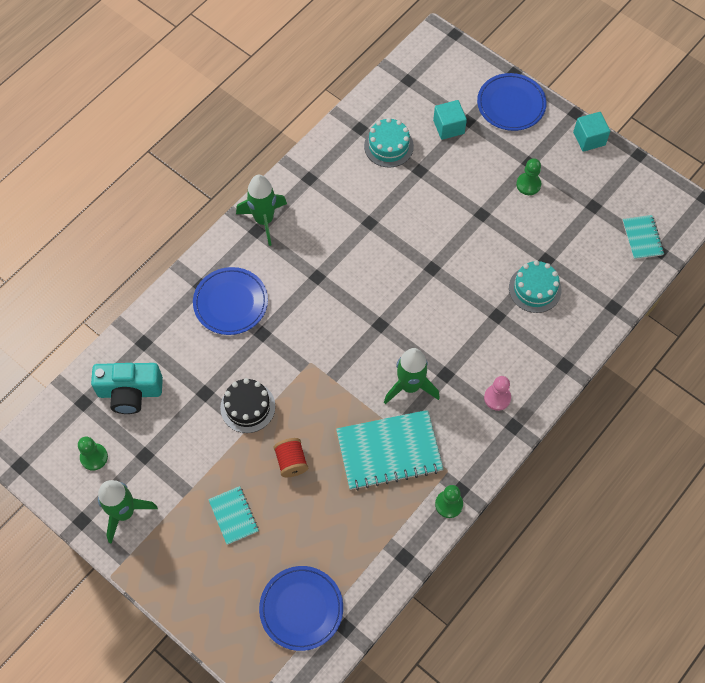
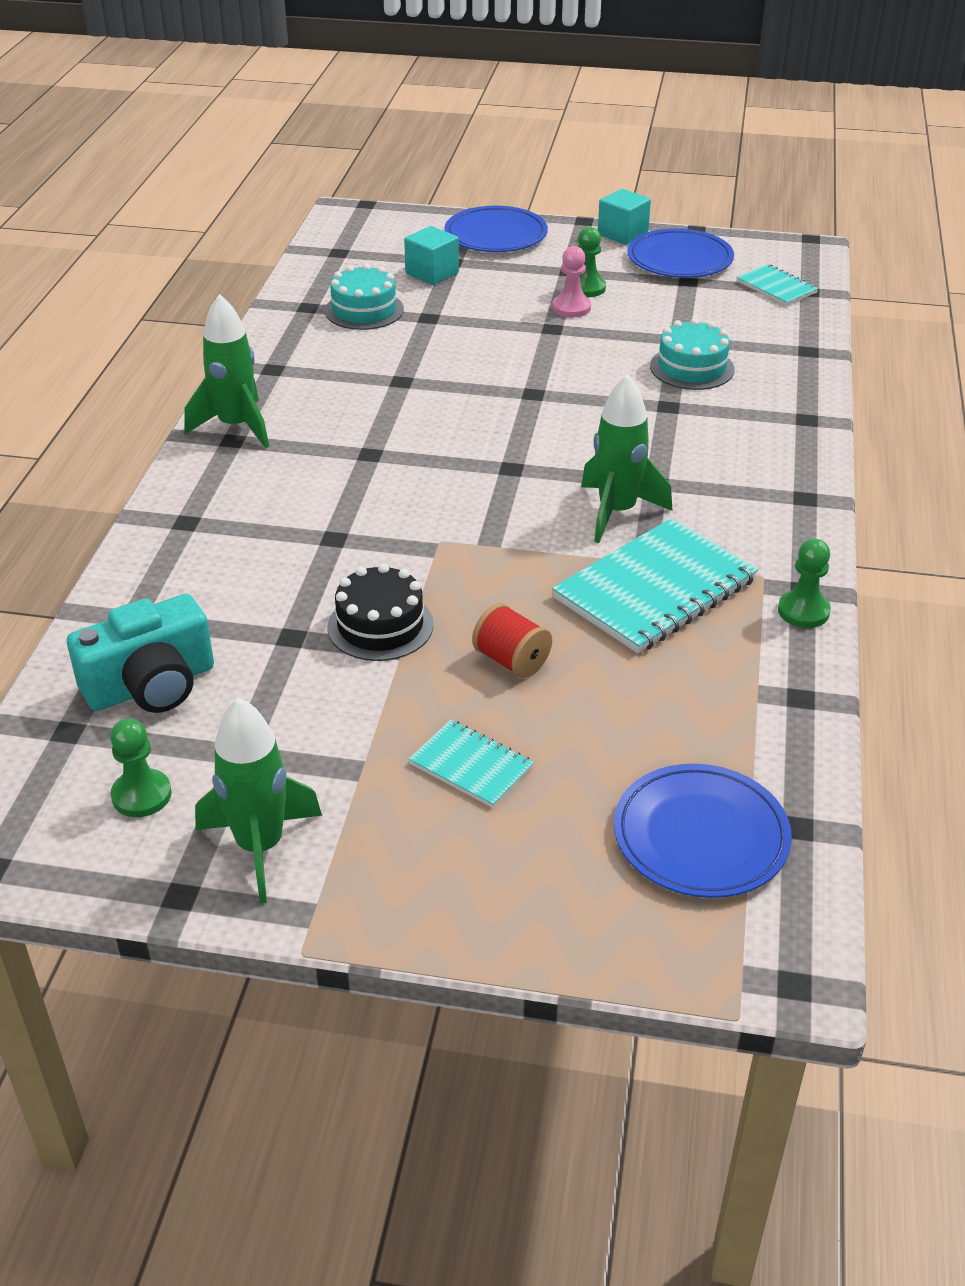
camera: 30 degrees left, 25 degrees down
blue plate [193,267,268,335] -> blue plate moved to [627,228,734,278]
pink pawn [484,376,511,411] -> pink pawn moved to [553,246,591,317]

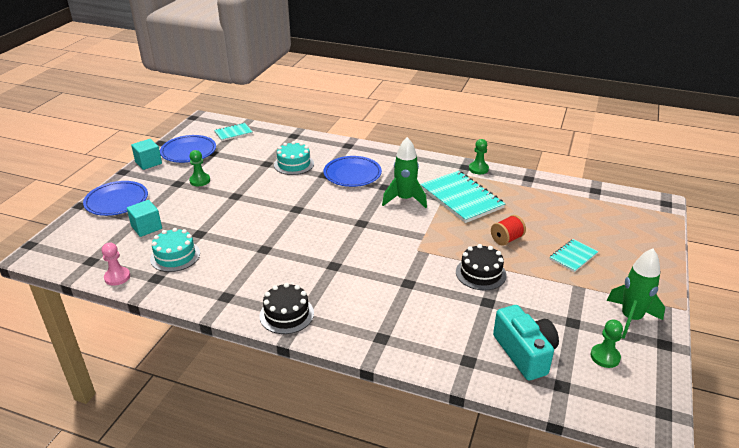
camera: 80 degrees left, 5 degrees down
green rocket [184,294,269,448] -> black cake [259,283,314,334]
pink pawn [553,246,591,317] -> pink pawn moved to [102,243,130,286]
blue plate [614,764,792,898] -> blue plate moved to [324,156,382,187]

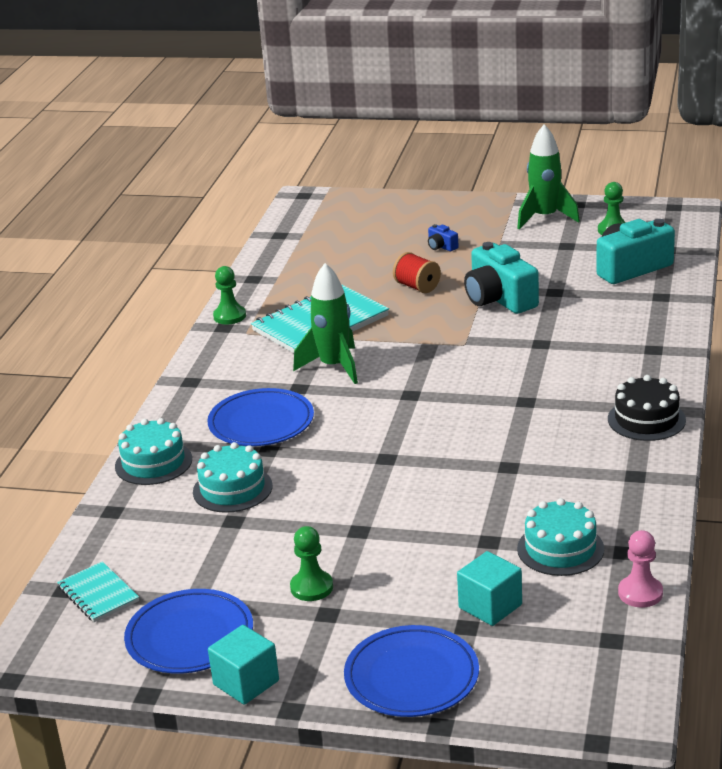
camera: 95 degrees left, 5 degrees down
black cake [456,244,507,290] -> turquoise camera [464,242,539,314]
turquoise notebook [550,239,598,272] -> blue camera [428,224,459,251]
none -> turquoise cake [115,418,192,485]

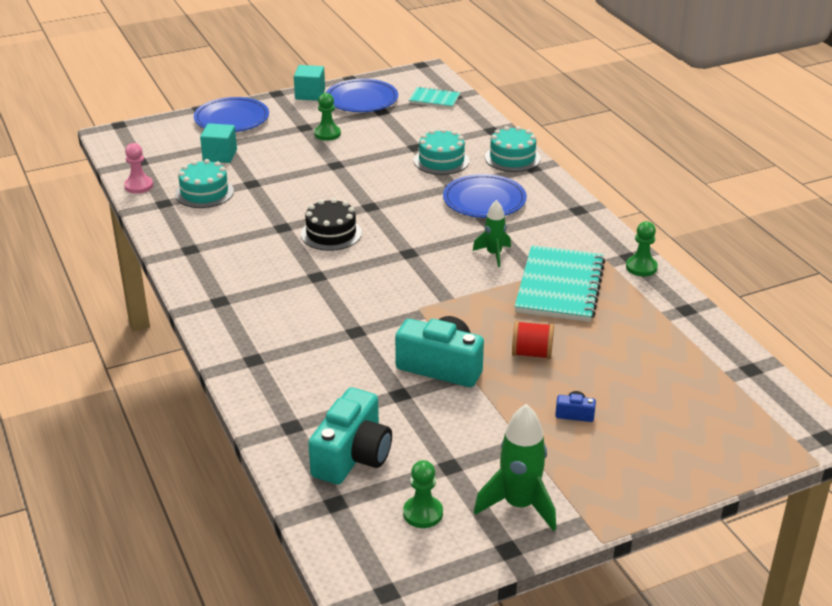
camera: 140 degrees right, 5 degrees up
green rocket [293,263,358,384] -> green rocket [473,200,511,267], size x0.62
black cake [608,375,686,441] -> black cake moved to [301,198,362,251]

